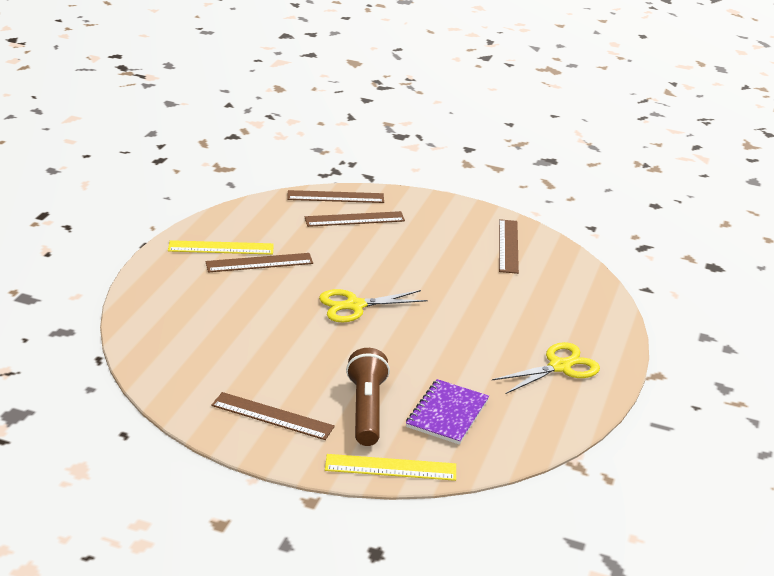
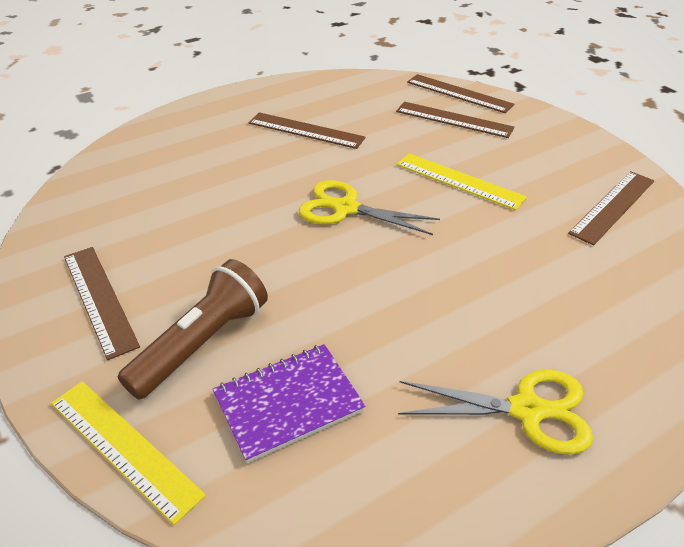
camera: 40 degrees right, 10 degrees up
yellow ruler [168,240,274,255] -> yellow ruler moved to [397,153,527,210]

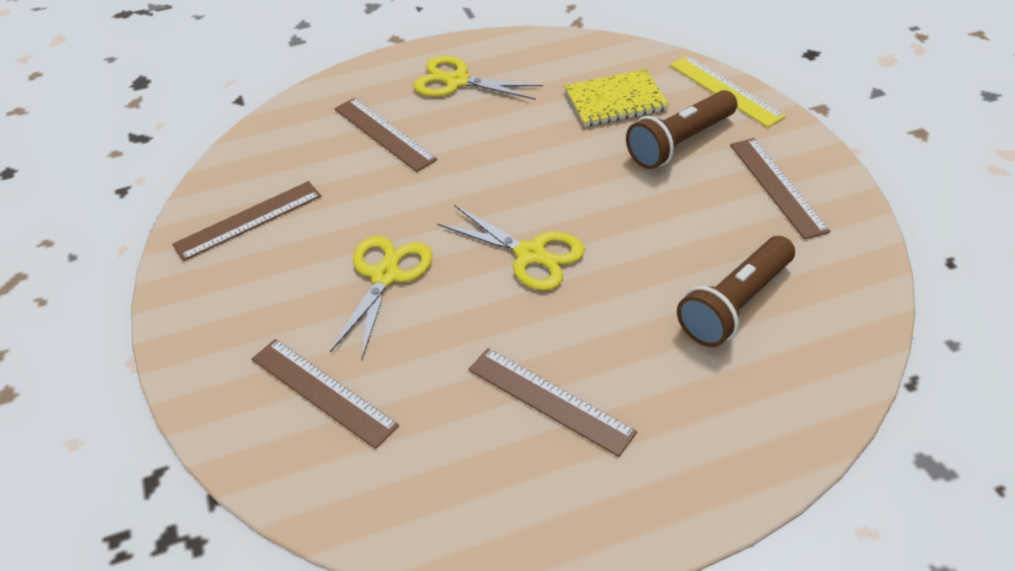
camera: 165 degrees left, 5 degrees up
purple notebook [213,344,366,463] -> yellow notebook [564,69,669,127]
yellow ruler [397,153,527,210] -> yellow scissors [330,236,432,359]
brown ruler [407,74,514,113] -> brown ruler moved to [334,98,437,172]
none -> brown flashlight [677,236,795,347]

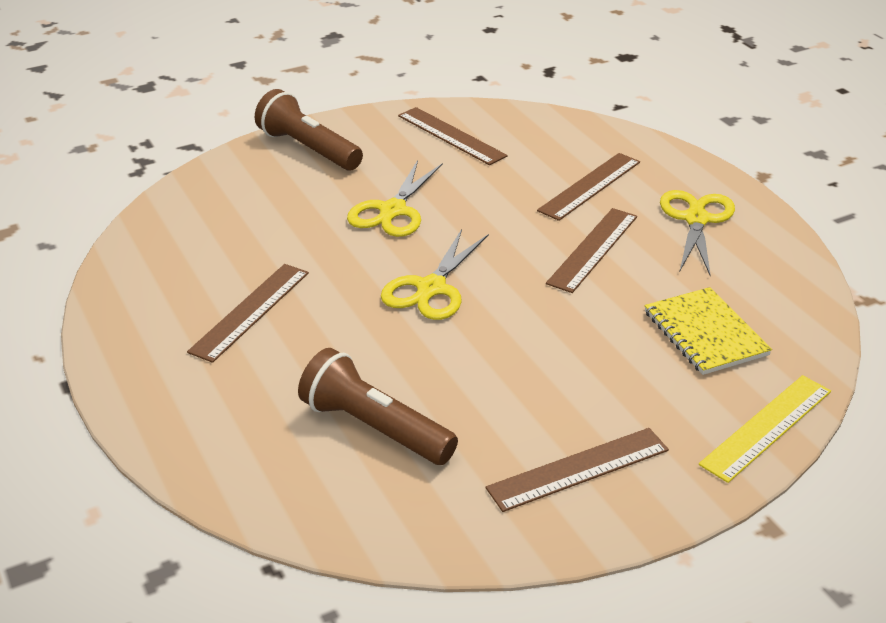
camera: 80 degrees right, 10 degrees down
brown ruler [252,339,399,449] -> brown ruler moved to [546,208,637,293]
yellow scissors [330,236,432,359] -> yellow scissors turned 105 degrees clockwise [347,160,443,237]
brown flashlight [626,90,737,169] -> brown flashlight moved to [255,89,363,170]

